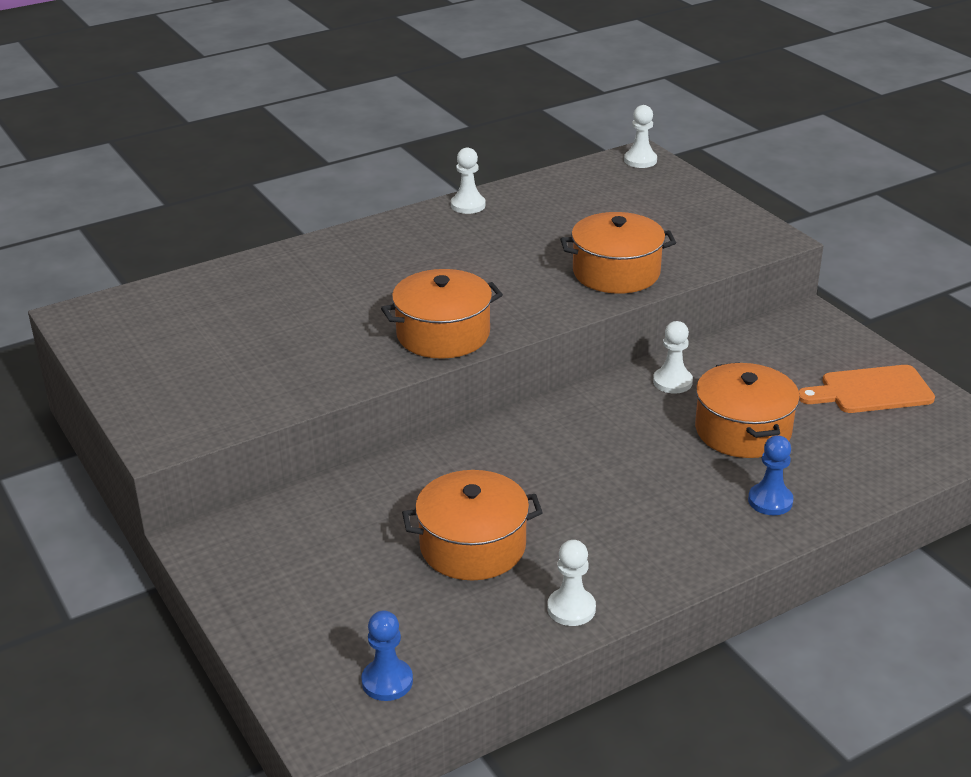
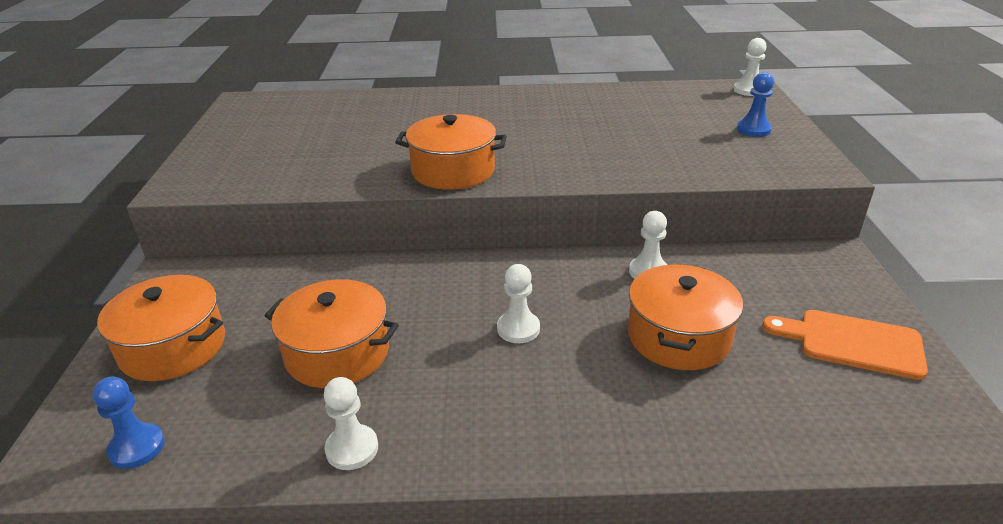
camera: 30 degrees right, 0 degrees up
white pawn [451,148,485,214] -> white pawn moved to [497,264,540,343]
orange pot [560,212,676,294] -> orange pot moved to [97,275,225,381]
blue pawn [748,435,794,515] -> blue pawn moved to [737,72,774,137]

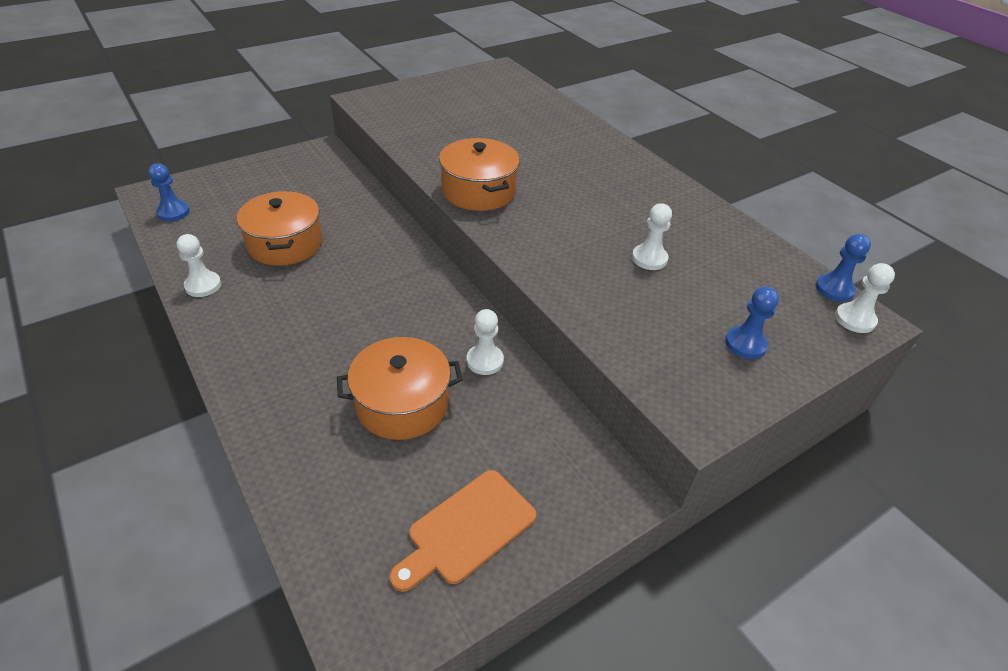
camera: 55 degrees right, 10 degrees up
orange pot [97,275,225,381] -> none
white pawn [497,264,540,343] -> white pawn moved to [632,203,672,270]
orange cutting board [762,310,928,380] -> orange cutting board turned 120 degrees counterclockwise [390,470,536,592]
none -> blue pawn [816,234,871,302]

